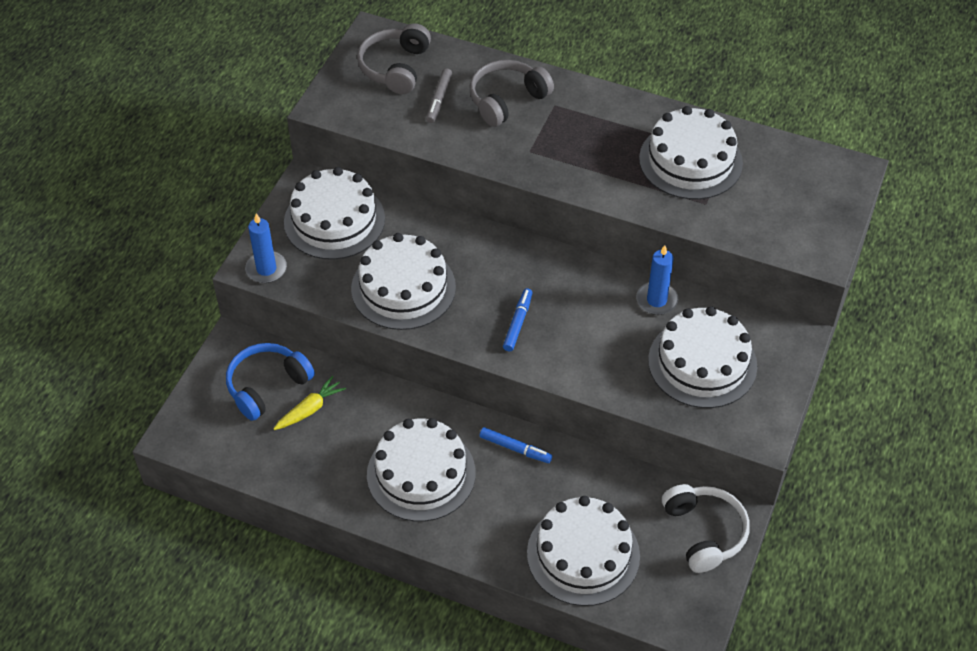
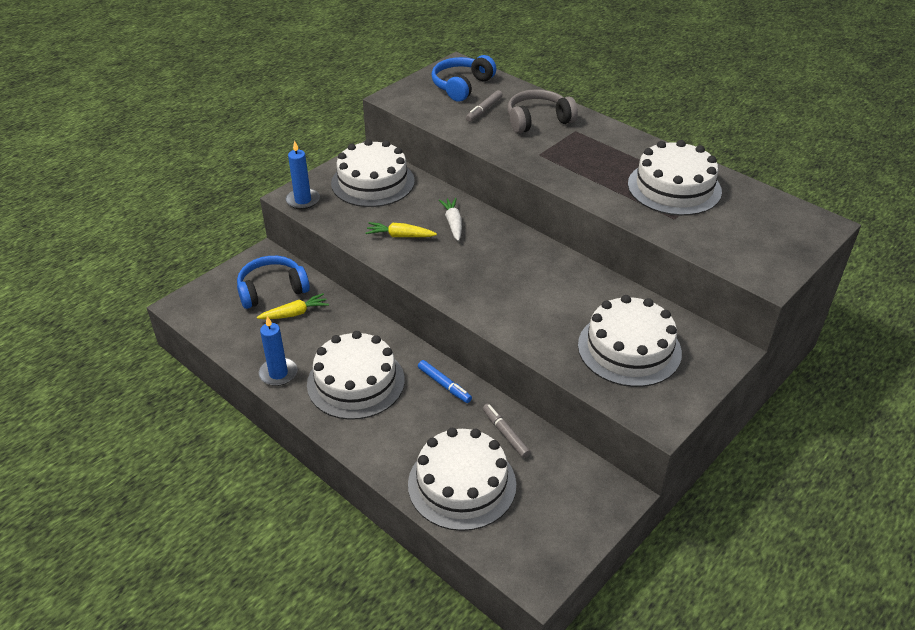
camera: 20 degrees right, 10 degrees down
white cake [351,233,456,330] -> yellow carrot [366,222,437,237]
grey headphones [357,23,431,94] -> blue headphones [432,55,496,102]
blue marker [503,288,533,351] -> none
blue candle [636,245,678,315] -> blue candle moved to [258,316,298,386]
white headphones [662,484,750,573] -> none
none -> white carrot [439,198,462,241]
none -> grey marker [483,404,531,458]

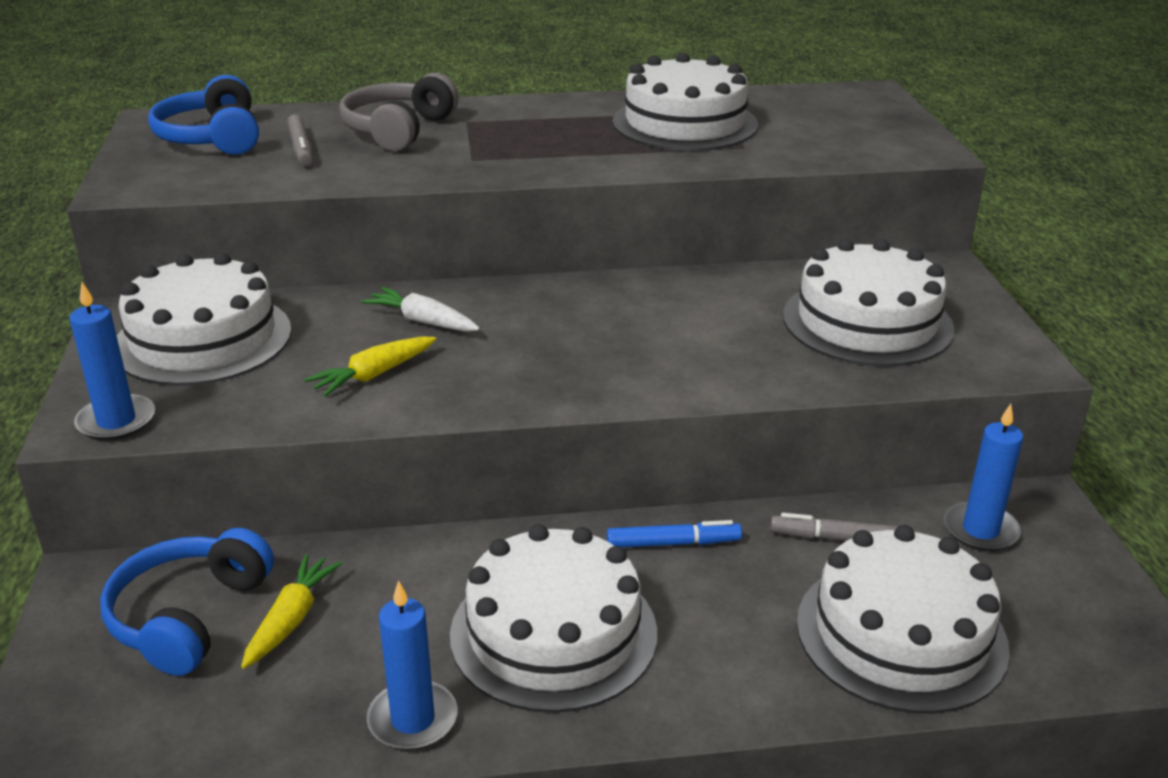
camera: 50 degrees left, 10 degrees down
none -> blue candle [944,404,1023,551]

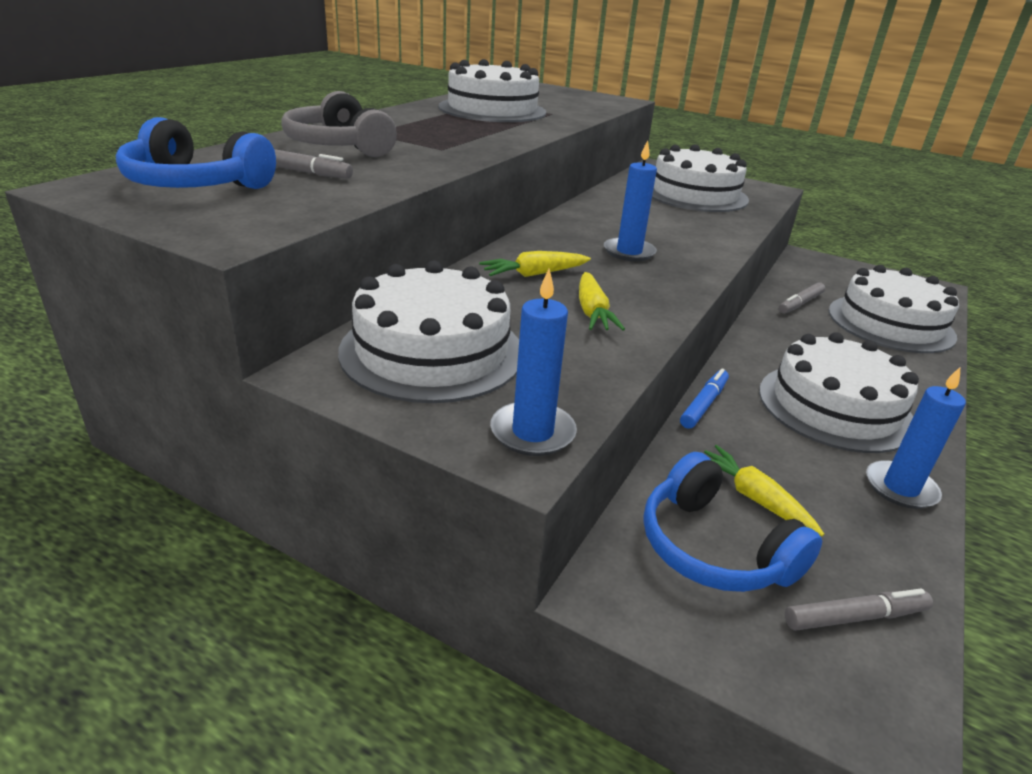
camera: 55 degrees left, 0 degrees up
white carrot [361,287,480,332] -> yellow carrot [479,251,591,277]
blue marker [607,520,742,548] -> blue marker moved to [680,368,729,429]
blue candle [944,404,1023,551] -> blue candle moved to [604,140,657,261]
none -> grey marker [785,589,933,631]

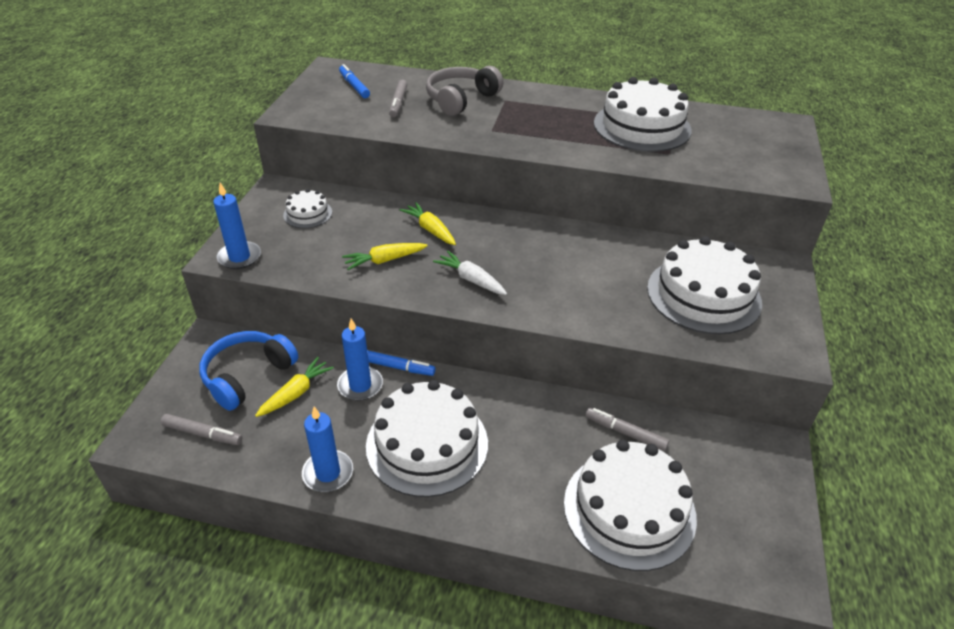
camera: 75 degrees right, 10 degrees up
blue headphones [116,117,276,189] -> blue marker [339,64,370,98]
white cake [338,260,519,403] -> white cake [283,189,332,228], size x0.48
blue candle [604,140,657,261] -> blue candle moved to [337,319,383,401]
grey marker [785,589,933,631] -> grey marker turned 45 degrees counterclockwise [161,414,242,445]
none -> white carrot [433,251,507,295]

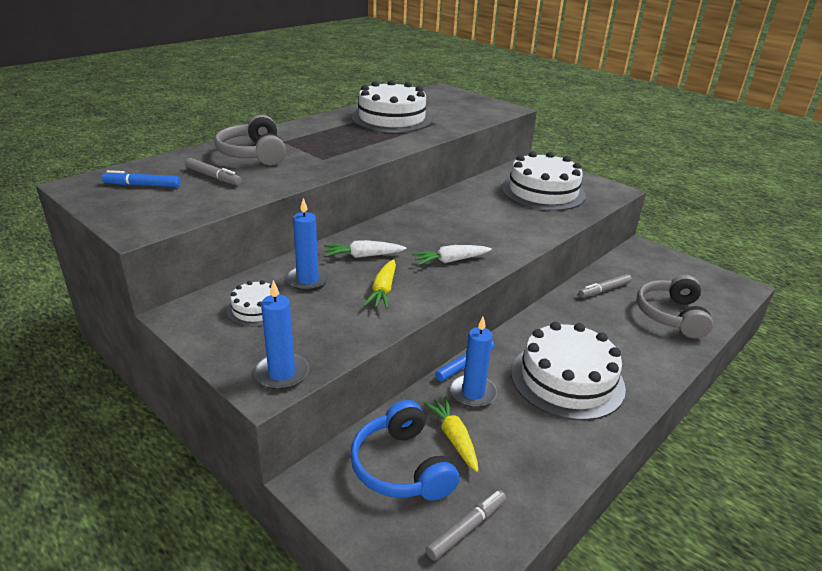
camera: 60 degrees left, 10 degrees down
blue candle [302,407,353,492] -> blue candle moved to [285,198,330,291]
yellow carrot [400,202,456,245] -> white carrot [324,240,406,258]
white cake [564,440,697,571] -> grey headphones [637,275,713,338]

